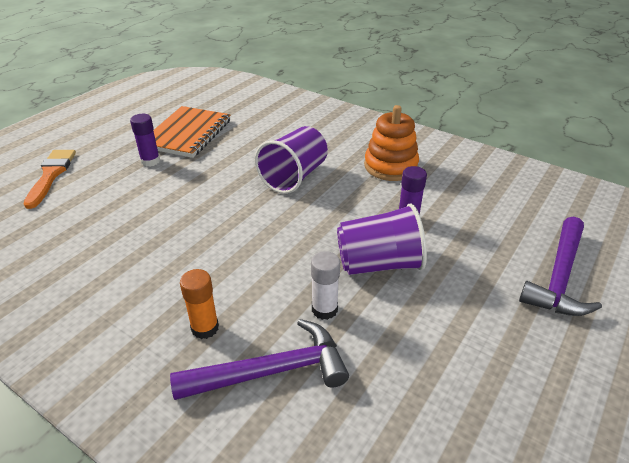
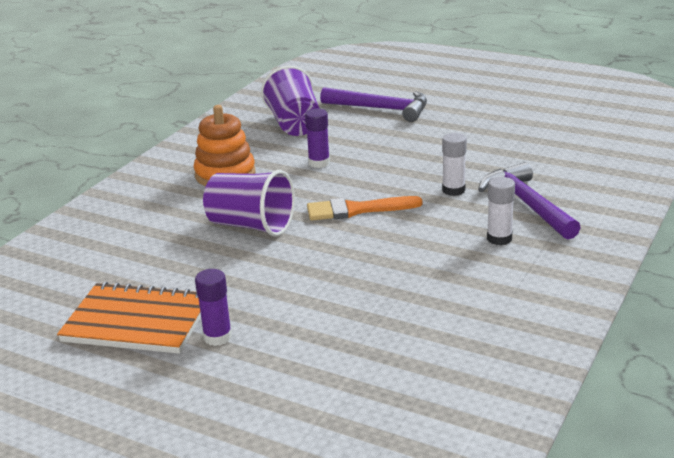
camera: 95 degrees left, 10 degrees down
orange brush [23,150,76,209] -> orange brush moved to [307,196,422,221]
orange glue stick [180,269,219,339] -> white glue stick [487,177,515,245]
purple cup [337,203,427,275] -> purple cup moved to [261,66,320,136]

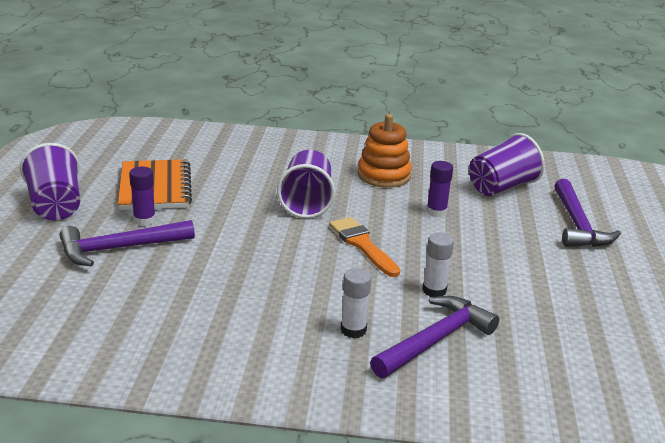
camera: 65 degrees right, 0 degrees up
none -> purple cup [20,143,80,220]
none -> purple hammer [60,220,195,266]

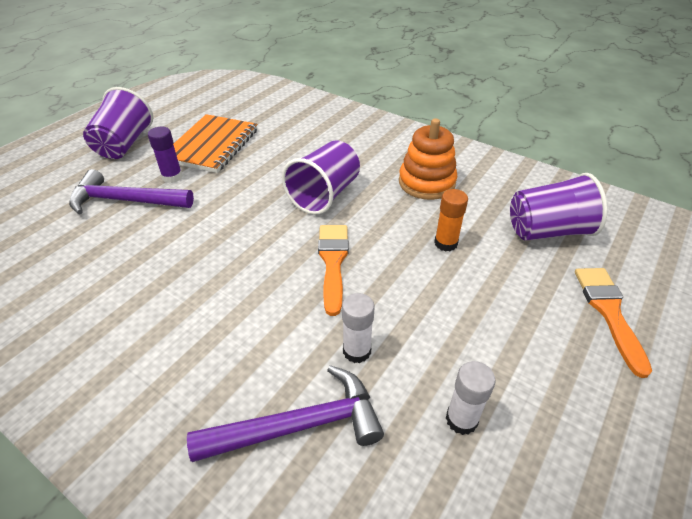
camera: 30 degrees right, 15 degrees up
white glue stick [341,268,371,338] -> white glue stick moved to [446,361,496,435]
purple glue stick [426,161,453,217] -> orange glue stick [434,189,468,252]
purple hammer [554,179,621,247] -> orange brush [575,268,652,378]

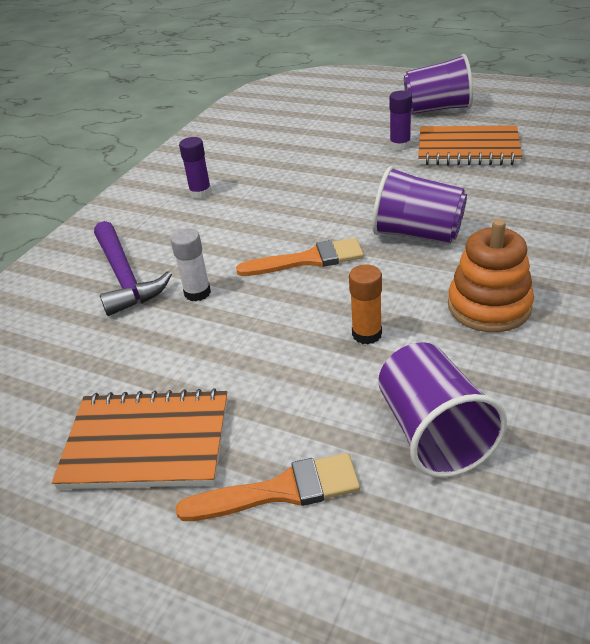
camera: 85 degrees right, 5 degrees down
purple hammer [69,169,194,214] -> none
white glue stick [446,361,496,435] -> none
none -> orange notebook [52,388,228,489]
none -> purple glue stick [179,137,212,199]

